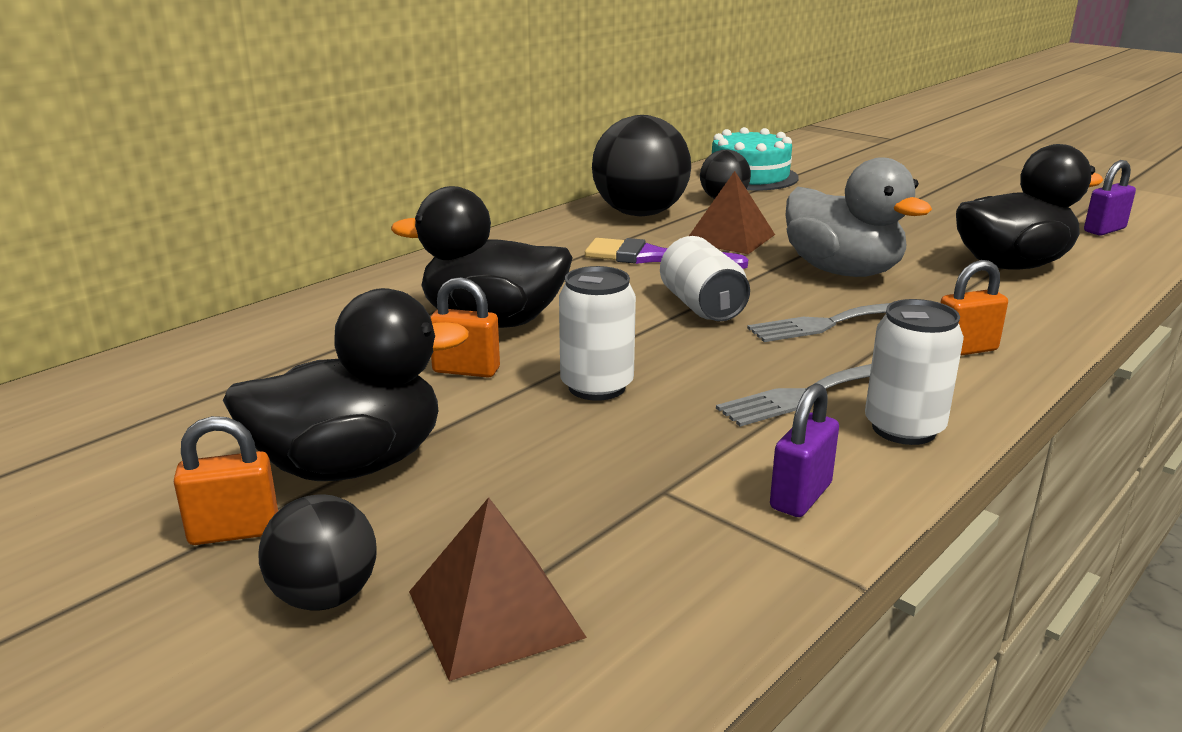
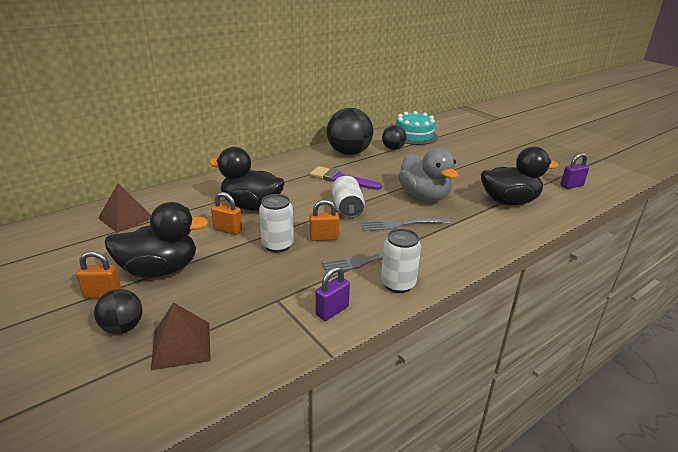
camera: 10 degrees right, 5 degrees up
brown pyramid [689,171,775,254] -> brown pyramid moved to [98,183,151,233]
orange padlock [940,260,1008,356] -> orange padlock moved to [310,199,339,241]

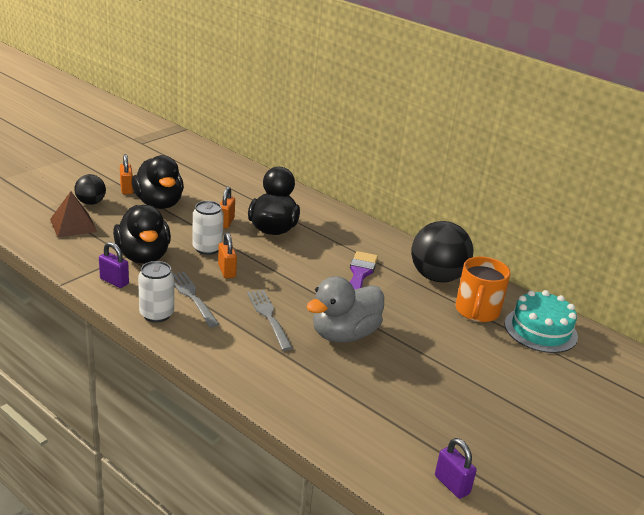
camera: 75 degrees right, 0 degrees up
brown pyramid [98,183,151,233] -> none
white can [331,176,365,218] -> none
black ball [382,125,406,150] -> orange mug [455,256,510,322]
black duck [481,147,559,206] -> black duck moved to [113,205,171,264]

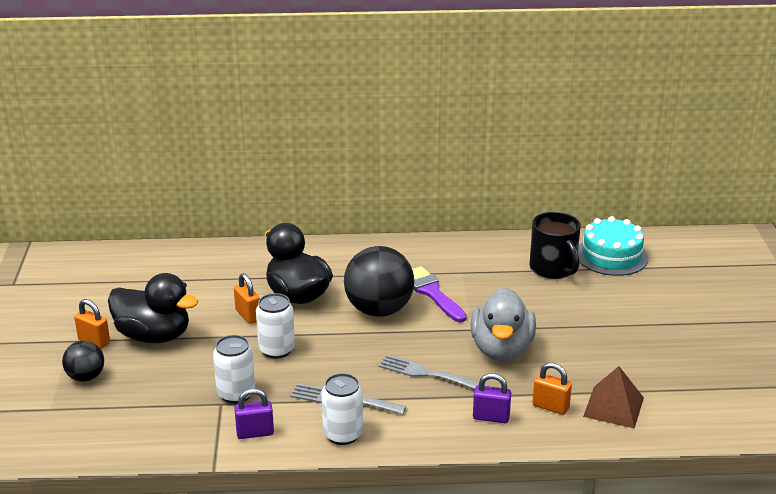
camera: 40 degrees left, 0 degrees up
brown pyramid [50,191,97,238] -> brown pyramid moved to [583,366,644,429]
black duck [113,205,171,264] -> white can [213,335,255,404]
orange padlock [218,232,237,279] -> orange padlock moved to [532,362,572,415]
black ball [411,221,473,282] -> black ball moved to [344,246,415,317]
purple padlock [435,438,477,499] -> purple padlock moved to [473,373,511,423]
orange mug [455,256,510,322] -> black mug [530,212,581,279]

